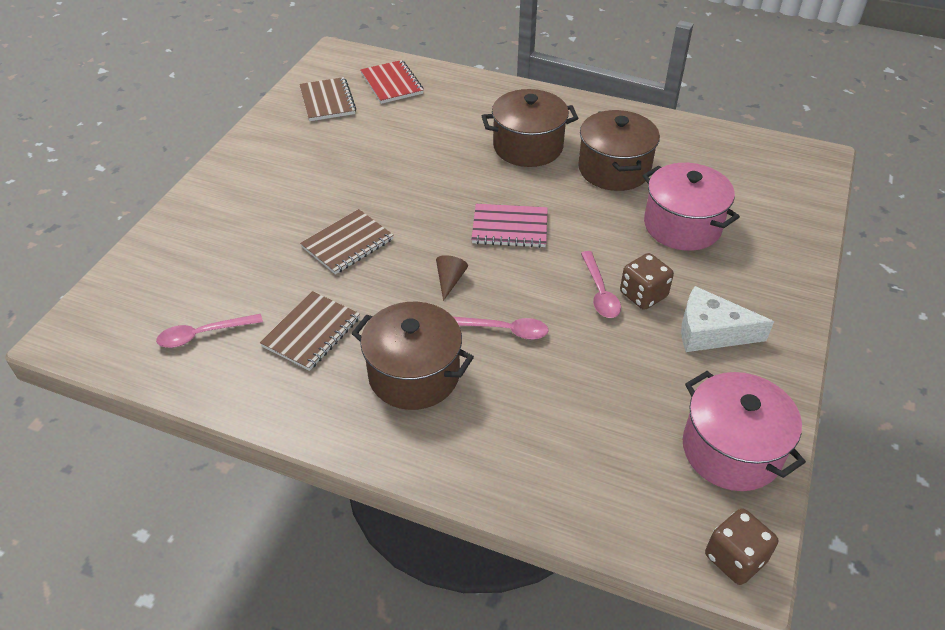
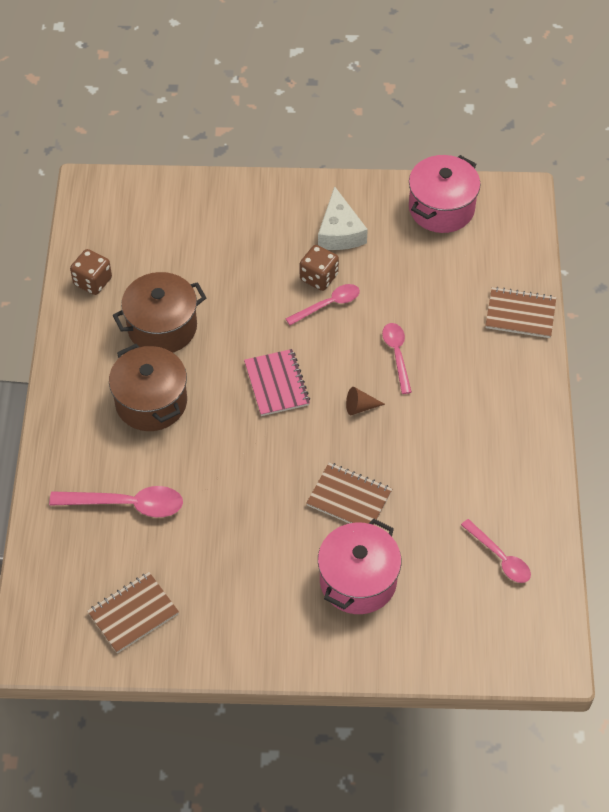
camera: 110 degrees left, 10 degrees up
brown notebook [260,291,360,371] -> brown notebook moved to [485,287,556,338]
brown pot [351,302,474,410] -> none
red notebook [360,60,424,104] -> none
pink pot [643,163,740,251] -> pink pot moved to [318,518,401,614]
brown dice [705,508,778,585] -> brown dice moved to [70,249,112,295]
none -> pink spoon [49,486,183,517]

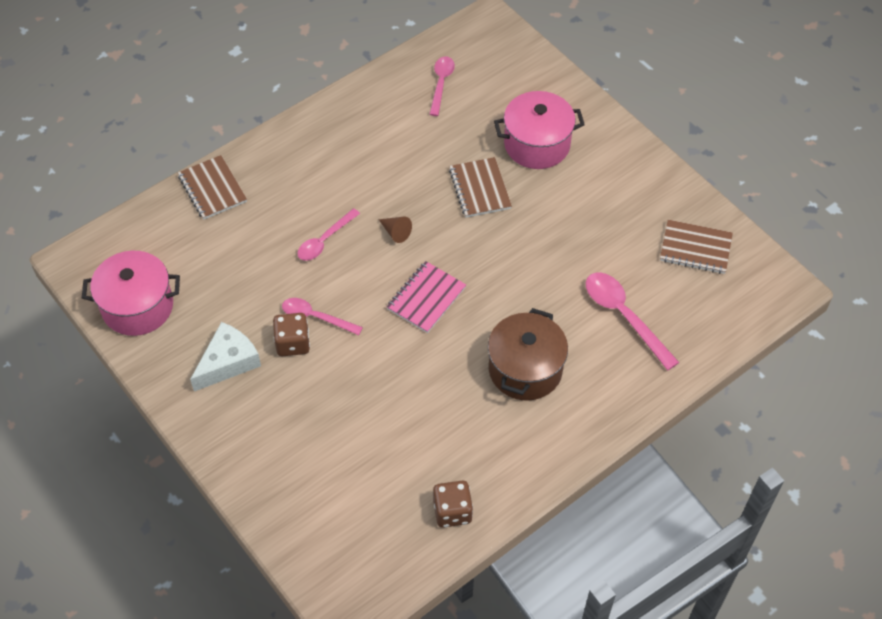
camera: 130 degrees left, 0 degrees up
brown pot [113,272,206,352] -> none

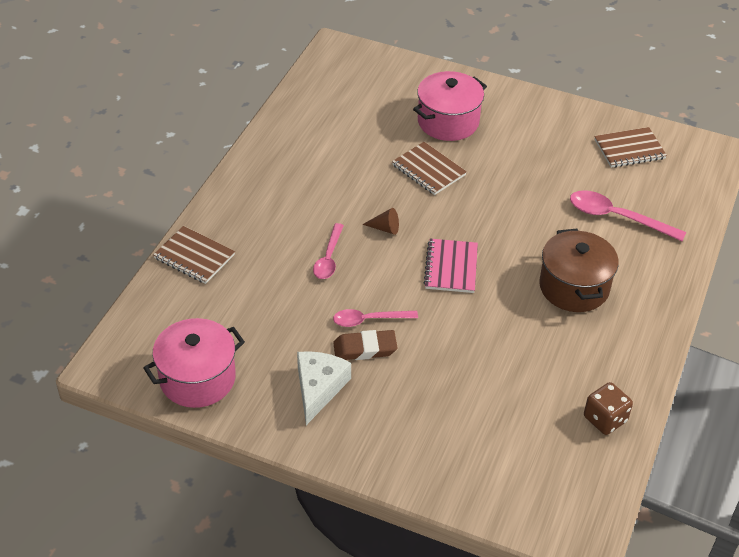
camera: 30 degrees left, 10 degrees down
brown dice [273,313,310,356] -> brown eraser [333,330,398,360]
pink spoon [429,56,455,116] -> none

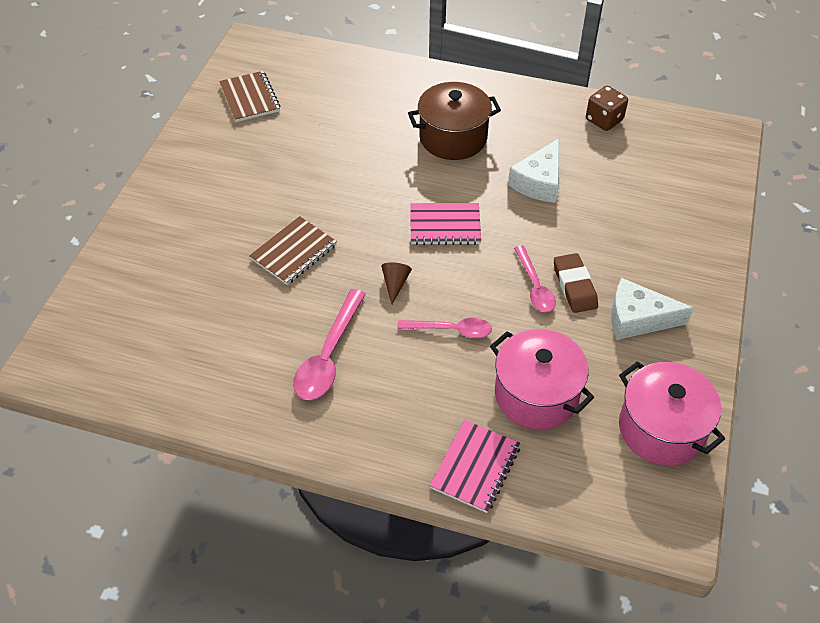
camera: 95 degrees left, 5 degrees up
brown notebook [153,226,235,284] -> pink notebook [429,420,521,513]
pink pot [413,71,487,141] -> pink pot moved to [490,329,594,429]
pink spoon [570,190,686,241] -> pink spoon moved to [293,289,366,400]
none -> white cheese [508,138,559,203]

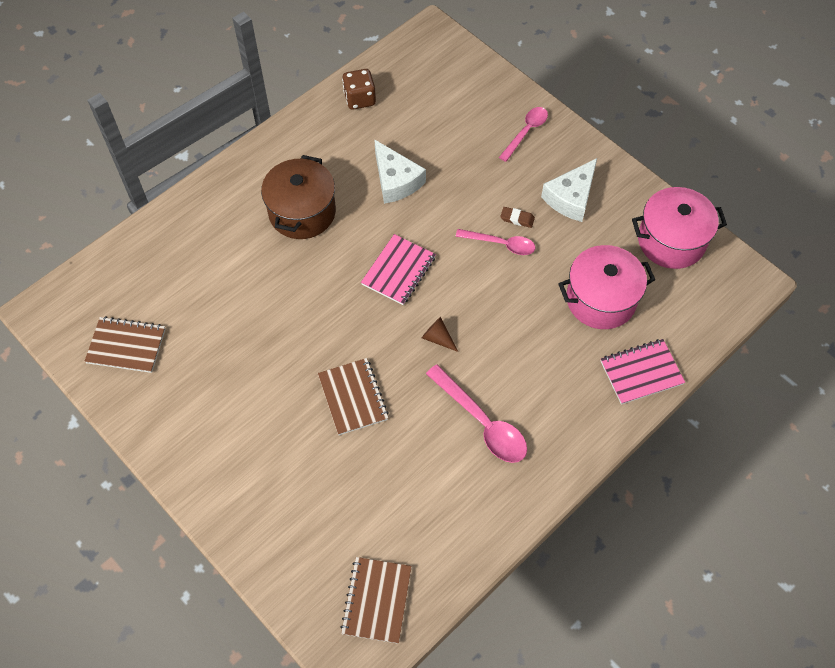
camera: 60 degrees left, 10 degrees up
pink spoon [397,318,492,338] -> pink spoon moved to [499,107,548,162]
pink notebook [429,420,521,513] -> pink notebook turned 75 degrees counterclockwise [601,339,685,405]
brown eraser [554,253,598,313] -> brown eraser [500,207,535,228], size x0.58
none -> brown notebook [340,557,412,644]

